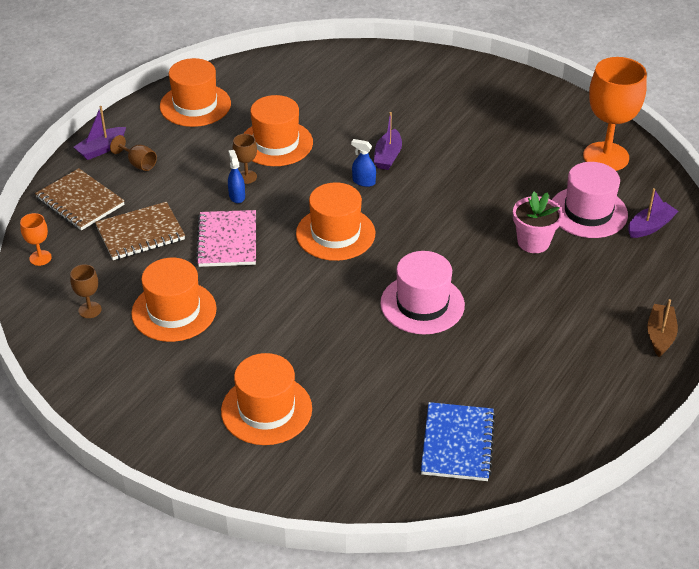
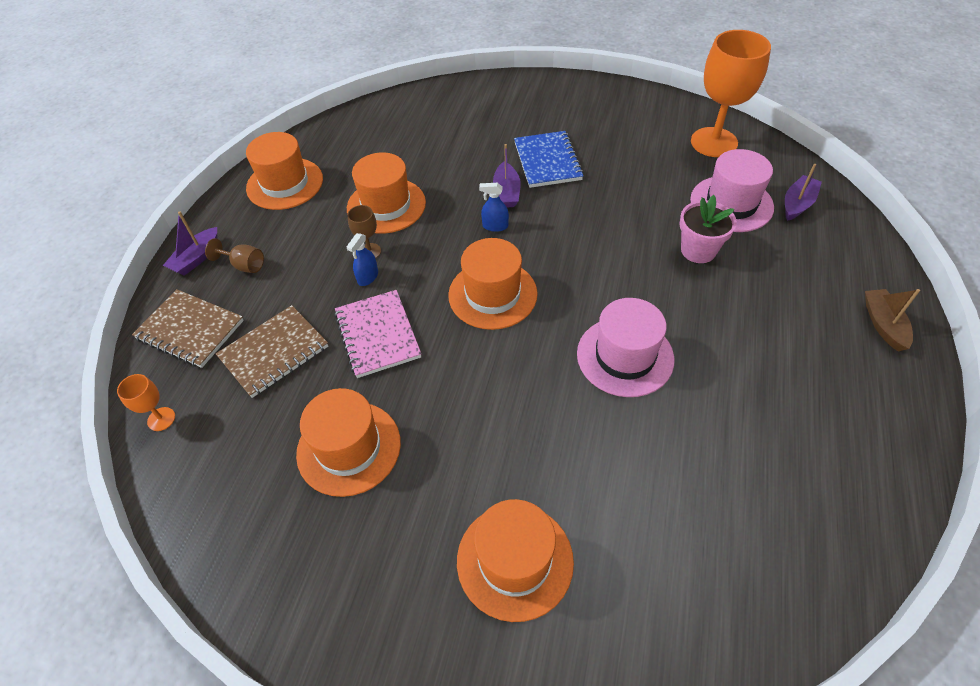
camera: 15 degrees left, 10 degrees up
brown goblet [70,264,101,318] -> none
blue spray bottle [228,150,245,203] -> blue spray bottle turned 120 degrees counterclockwise [347,233,378,286]
blue notebook [421,402,496,481] -> blue notebook moved to [514,131,584,188]

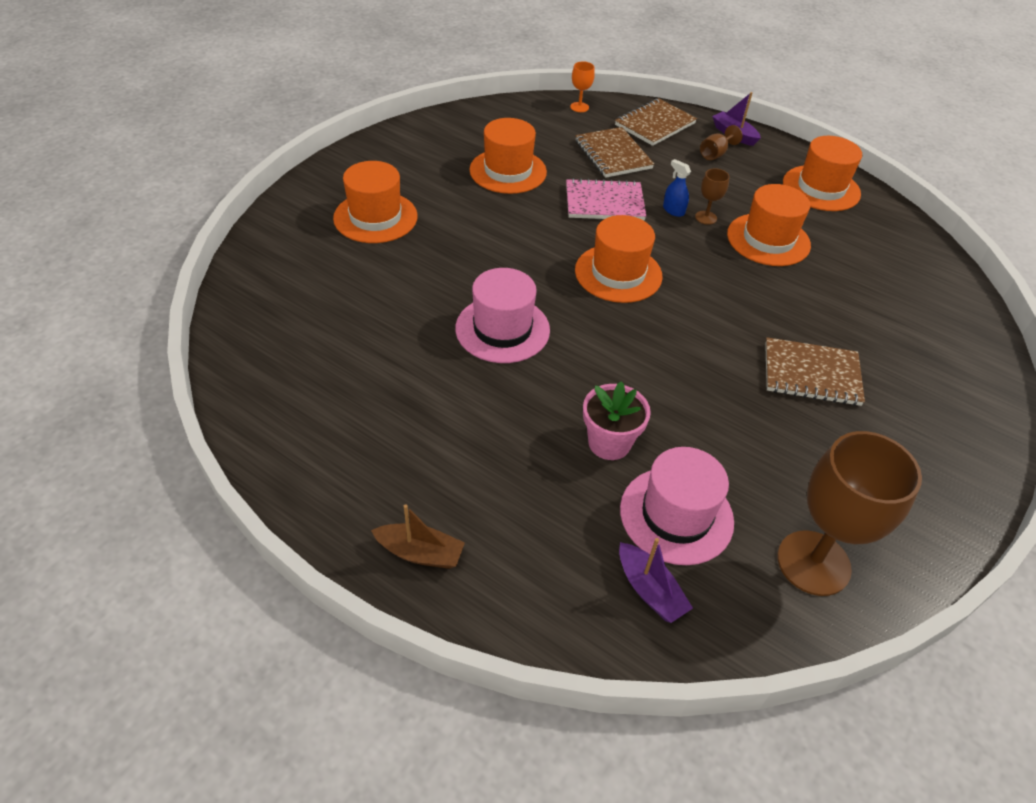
camera: 105 degrees right, 5 degrees down
blue spray bottle [479,183,509,232] -> none
purple boat [493,144,521,207] -> none
blue notebook [514,131,584,188] -> brown notebook [765,337,865,406]
orange goblet [691,30,771,157] -> brown goblet [777,431,922,596]

